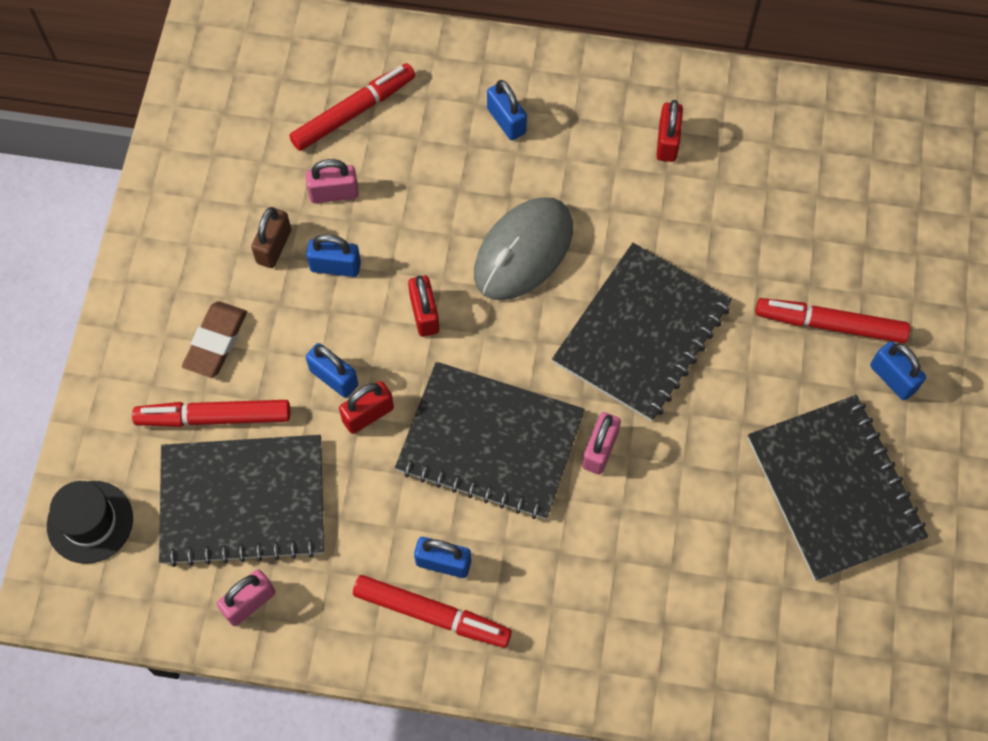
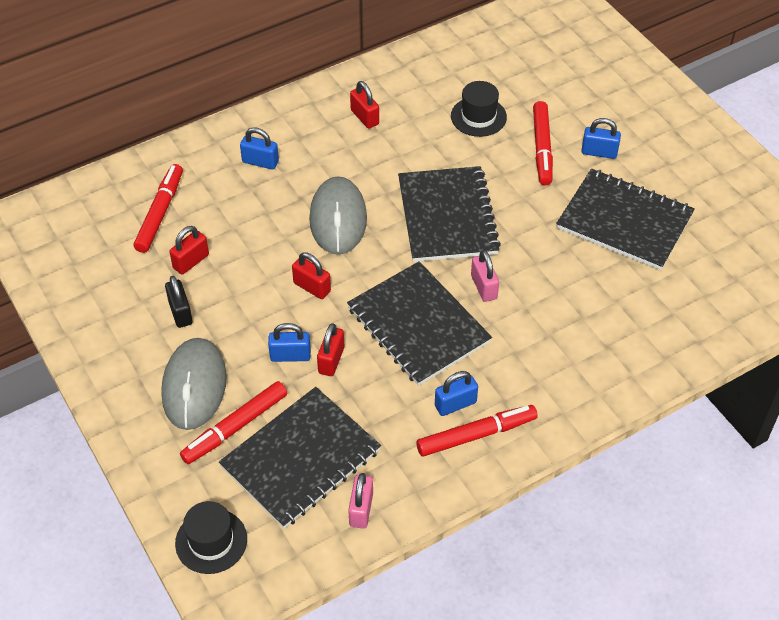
camera: 40 degrees left, 15 degrees down
brown eraser [182,301,247,377] -> grey mouse [161,338,227,430]
brown padlock [251,207,291,268] -> black padlock [165,276,193,328]
pink padlock [306,159,359,203] -> red padlock [169,226,209,274]
blue padlock [306,234,361,277] -> none
black notebook [395,362,585,519] -> black notebook turned 75 degrees clockwise [347,261,492,386]
red marker [756,298,910,343] -> red marker turned 60 degrees counterclockwise [533,101,553,186]
none -> black hat [451,81,507,137]

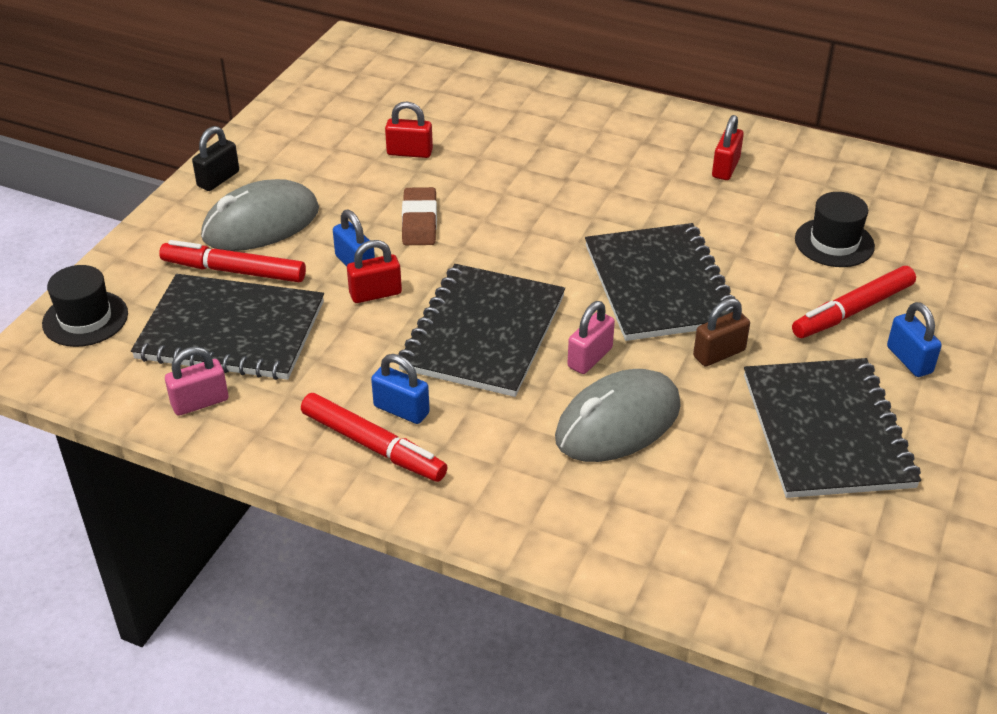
camera: 55 degrees right, 10 degrees down
red marker [134,164,183,253] -> none
black padlock [165,276,193,328] -> black padlock moved to [192,126,239,191]
blue padlock [240,127,279,170] -> none
red padlock [292,252,331,299] -> none
grey mouse [309,176,367,255] -> grey mouse moved to [555,369,681,462]
black notebook [398,166,501,262] -> black notebook turned 60 degrees counterclockwise [585,223,735,341]
none -> brown eraser [402,187,437,245]
none -> brown padlock [693,298,750,367]

